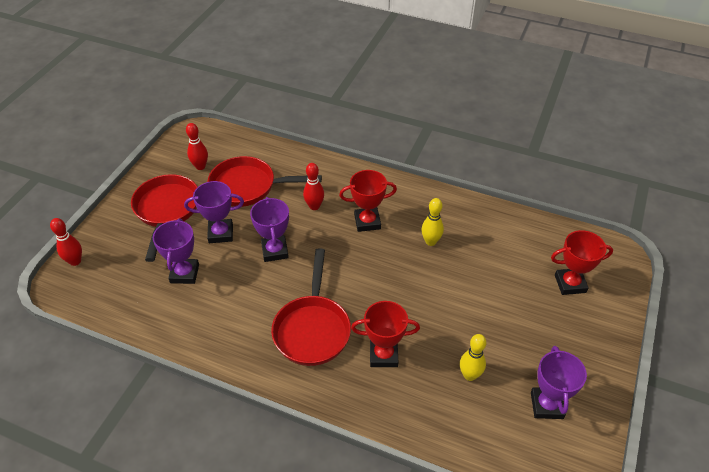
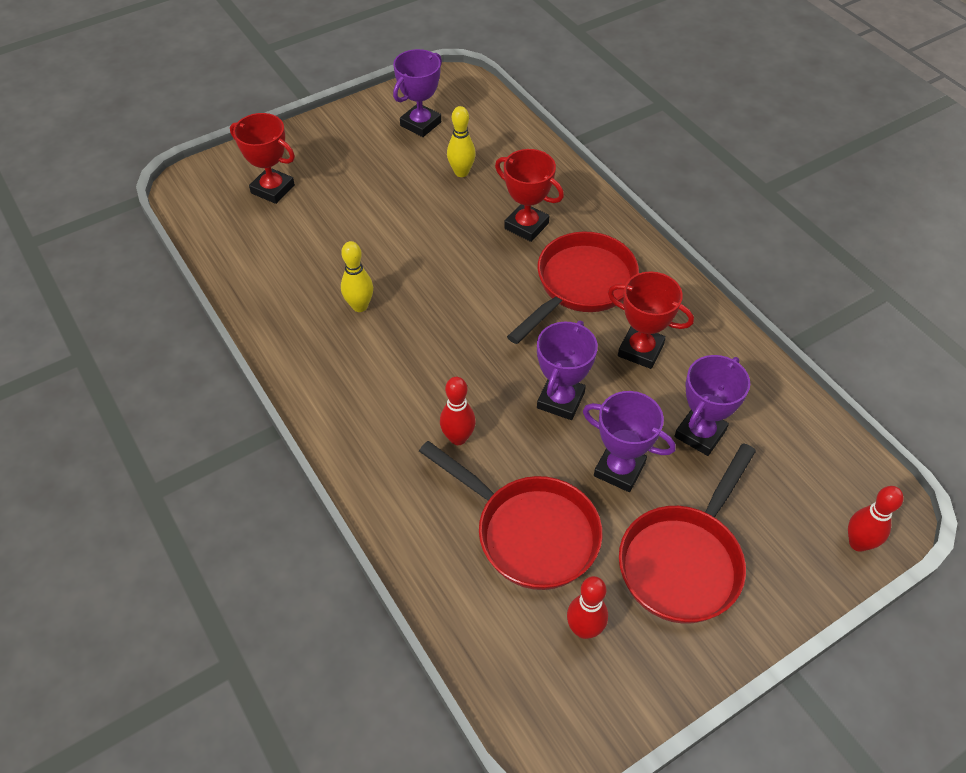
camera: 145 degrees left, 5 degrees up
red trophy [339,170,397,232] -> red trophy moved to [608,271,694,369]

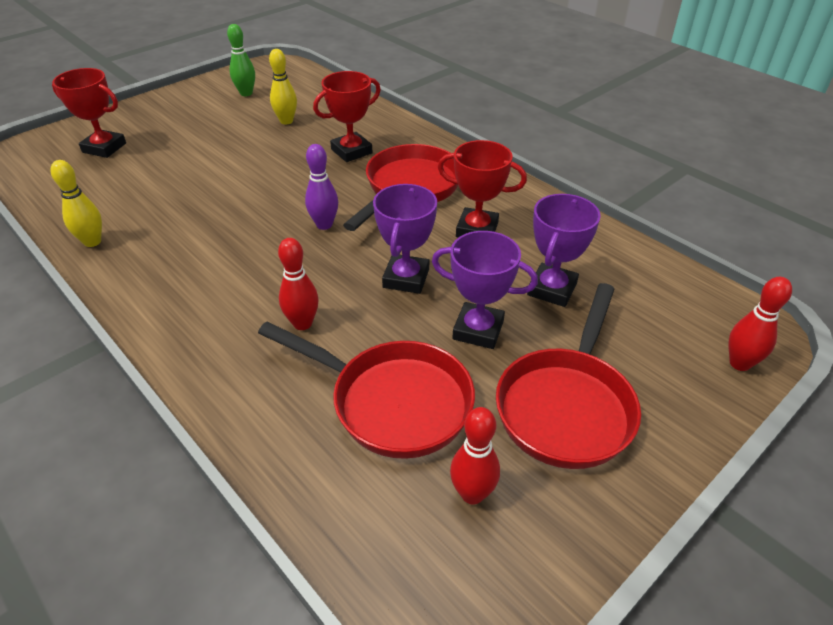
camera: 10 degrees left, 10 degrees down
yellow bowling pin [341,241,373,312] -> yellow bowling pin moved to [50,160,102,247]
purple trophy [393,49,442,137] -> green bowling pin [227,24,255,96]
red trophy [495,149,564,242] -> red trophy turned 60 degrees counterclockwise [313,71,381,162]
none -> purple bowling pin [305,144,338,230]

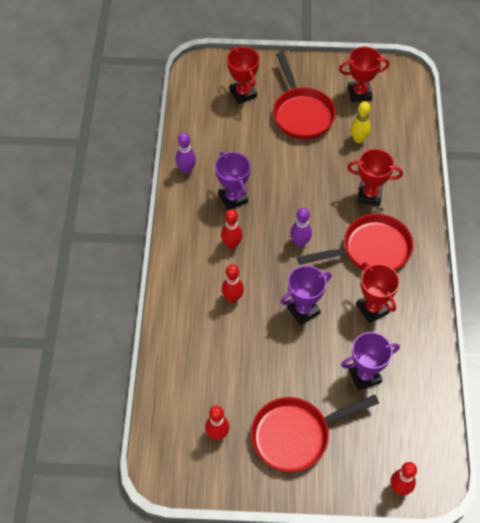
camera: 45 degrees right, 15 degrees up
yellow bowling pin [50,160,102,247] -> purple bowling pin [176,132,196,174]
green bowling pin [227,24,255,96] -> red trophy [339,47,390,102]
red pan [258,321,475,459] -> red pan moved to [273,52,336,139]
purple trophy [432,231,538,349] -> purple trophy moved to [215,152,251,210]
none -> red bowling pin [221,209,242,249]

